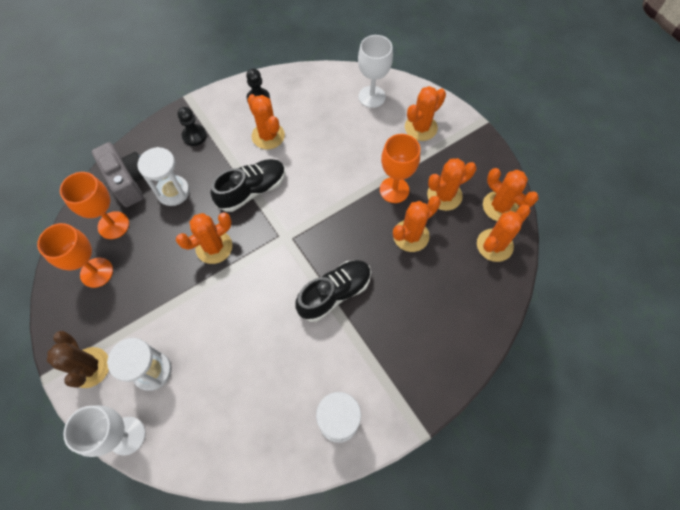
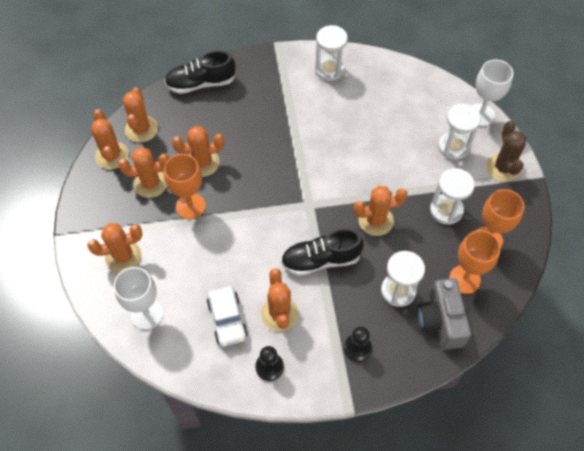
camera: 155 degrees left, 5 degrees down
black shoe [295,260,371,322] -> black shoe moved to [164,50,236,94]
orange cactus [477,205,531,262] -> orange cactus turned 75 degrees counterclockwise [123,87,158,143]
none -> white car [207,286,248,347]
none -> white hourglass [430,168,475,225]

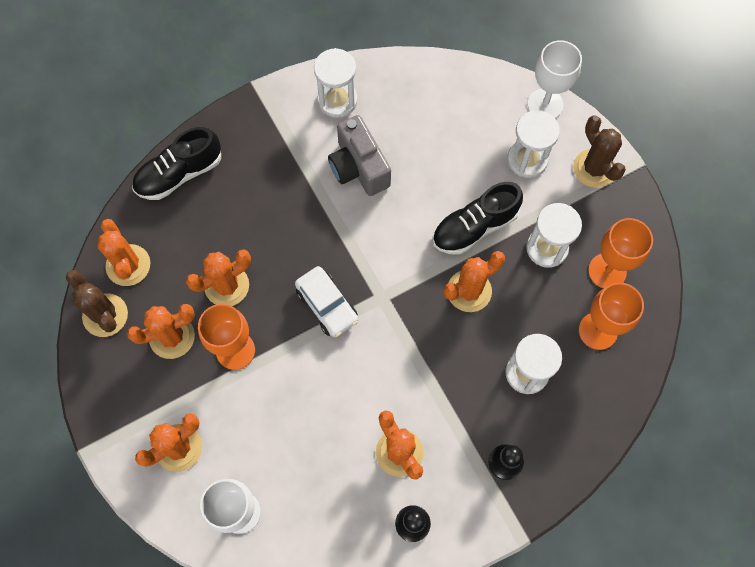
camera: 20 degrees left, 10 degrees up
orange cactus [91,109,129,169] -> brown cactus [66,270,128,337]
white car [207,286,248,347] -> white car moved to [295,266,358,337]
black shoe [281,229,364,276] -> black shoe moved to [432,182,523,255]
grey camera [417,278,471,350] -> grey camera moved to [328,115,391,196]

